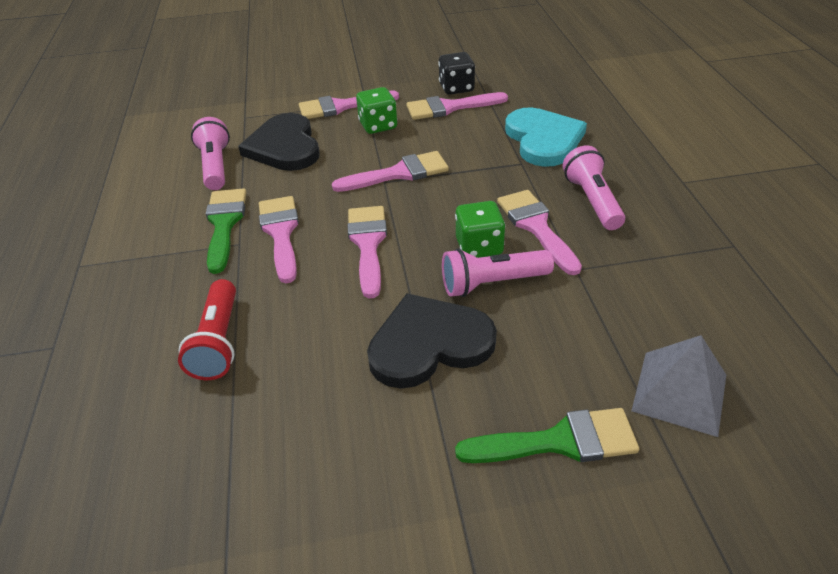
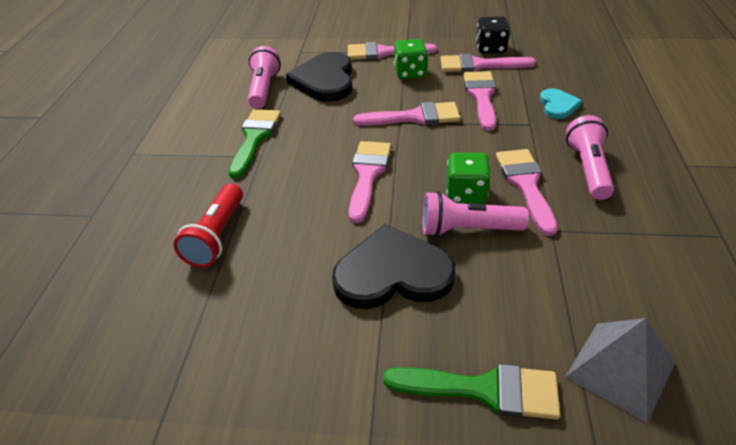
camera: 15 degrees right, 0 degrees up
pink brush [259,196,299,283] -> pink brush moved to [463,71,496,131]
turquoise heart [505,107,587,167] -> turquoise heart [540,88,582,119], size x0.53

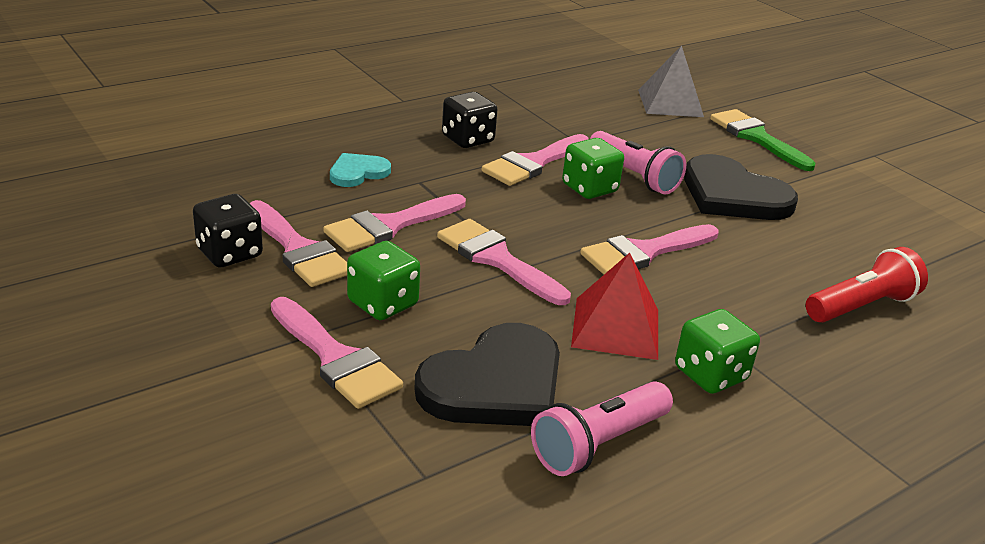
camera: 135 degrees left, 10 degrees down
green brush [229,109,281,179] -> green dice [675,309,760,394]
pink flashlight [566,115,614,200] -> black dice [442,92,498,148]
none -> red pyramid [571,253,658,360]

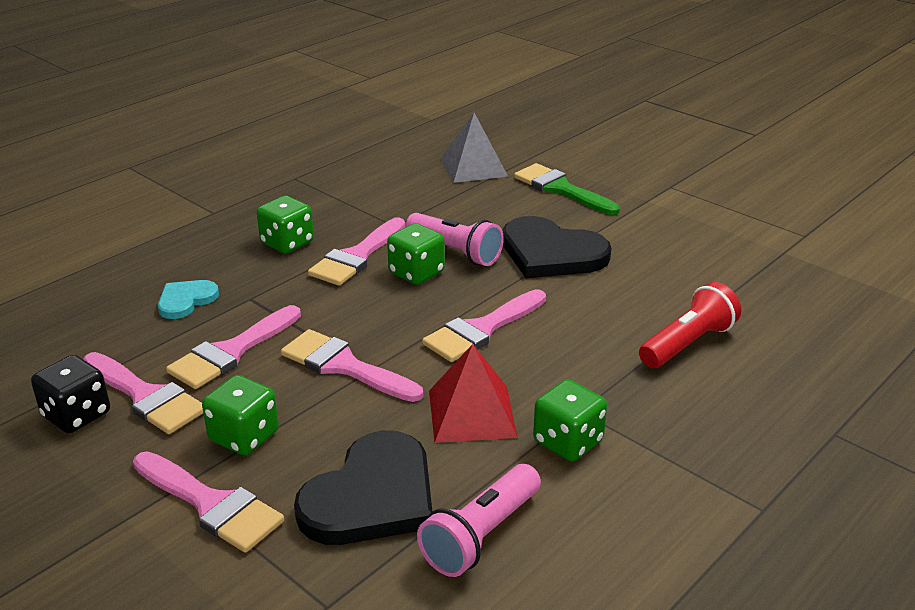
camera: 10 degrees left, 0 degrees up
black dice [442,92,498,148] -> green dice [257,196,314,254]

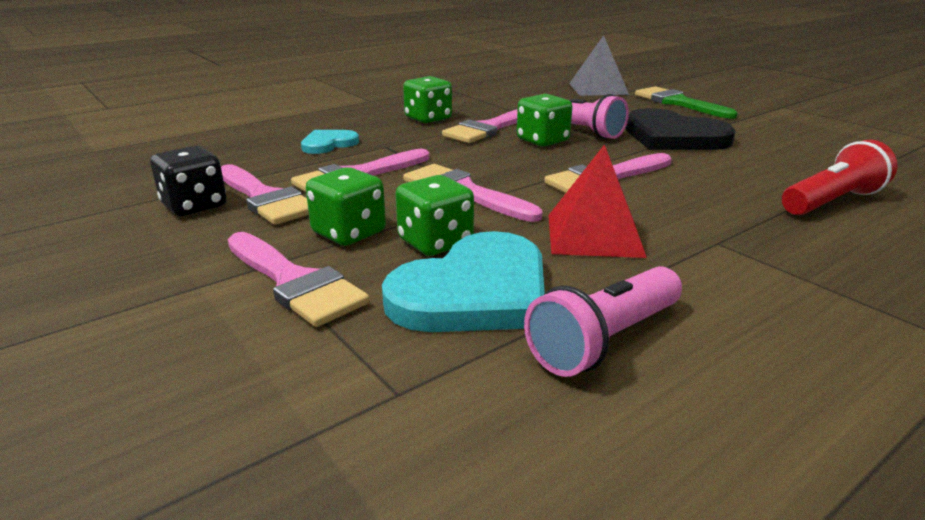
camera: 10 degrees right, 5 degrees down
black heart [294,430,432,545] -> turquoise heart [382,231,545,332]
green dice [533,379,607,461] -> green dice moved to [395,175,474,256]

